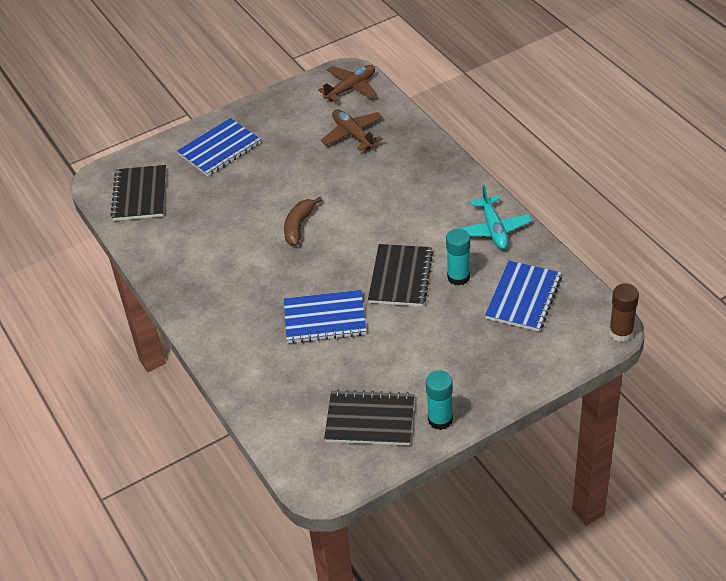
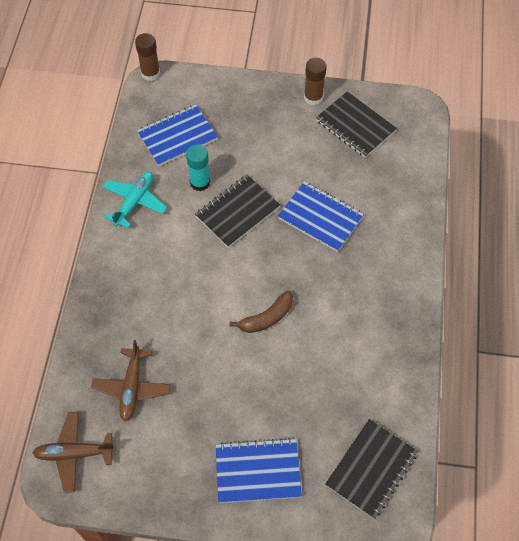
camera: 145 degrees left, 15 degrees up
turquoise glue stick [426,370,453,430] -> brown glue stick [304,58,327,105]

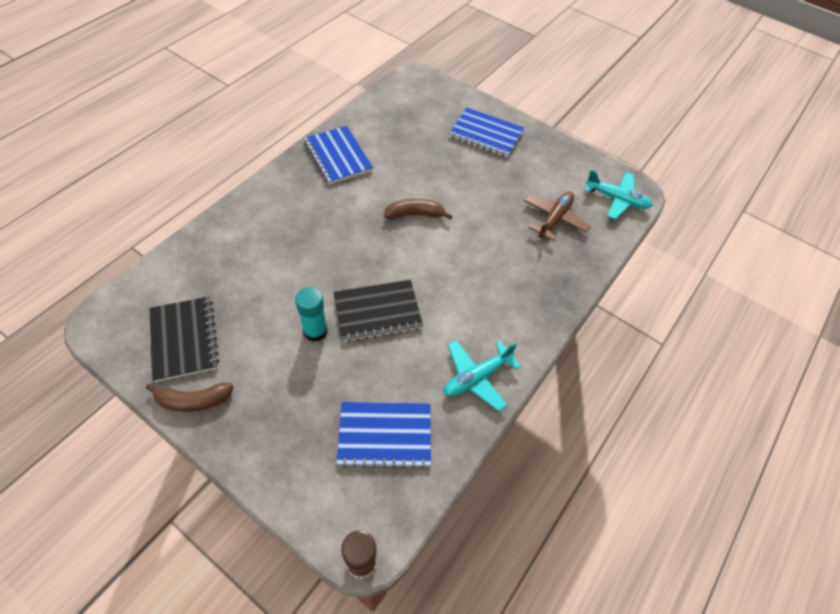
camera: 155 degrees left, 5 degrees down
brown plane [33,412,116,493] -> turquoise plane [585,170,653,219]
turquoise glue stick [186,144,210,191] -> turquoise glue stick moved to [295,287,327,342]
blue notebook [278,182,364,252] -> blue notebook moved to [304,126,373,184]
brown glue stick [304,58,327,105] -> brown banana [146,383,234,412]
black notebook [325,419,418,519] -> none

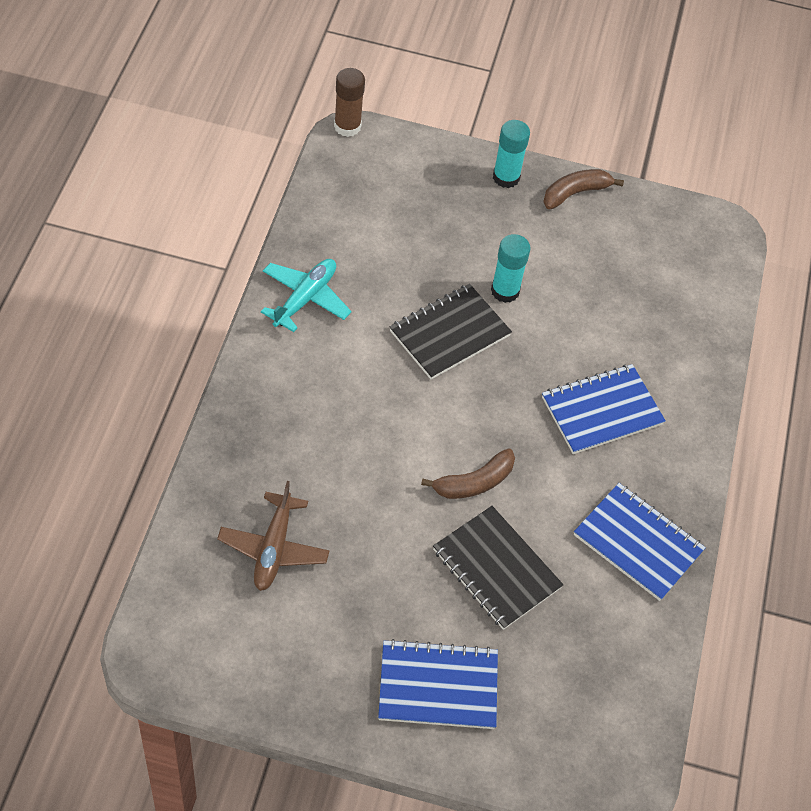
camera: 155 degrees right, 0 degrees up
black notebook [149,296,219,382] -> black notebook moved to [433,506,564,630]
blue notebook [337,402,431,469] -> blue notebook moved to [542,364,666,454]
turquoise plane [585,170,653,219] -> none
none -> turquoise glue stick [493,120,530,188]

